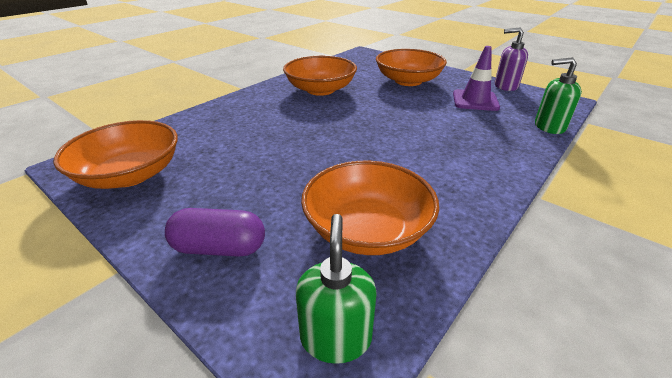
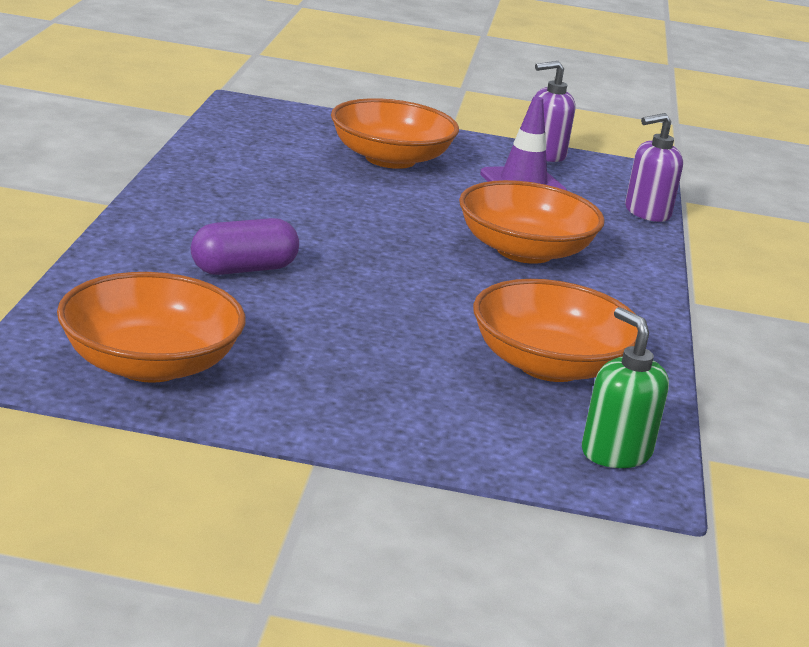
camera: 35 degrees left, 10 degrees down
purple capsule [165,208,265,257] -> purple capsule moved to [191,218,299,275]
orange bowl [283,56,357,96] -> orange bowl moved to [459,180,605,264]
green soap dispenser [535,57,582,134] -> purple soap dispenser [625,113,683,222]

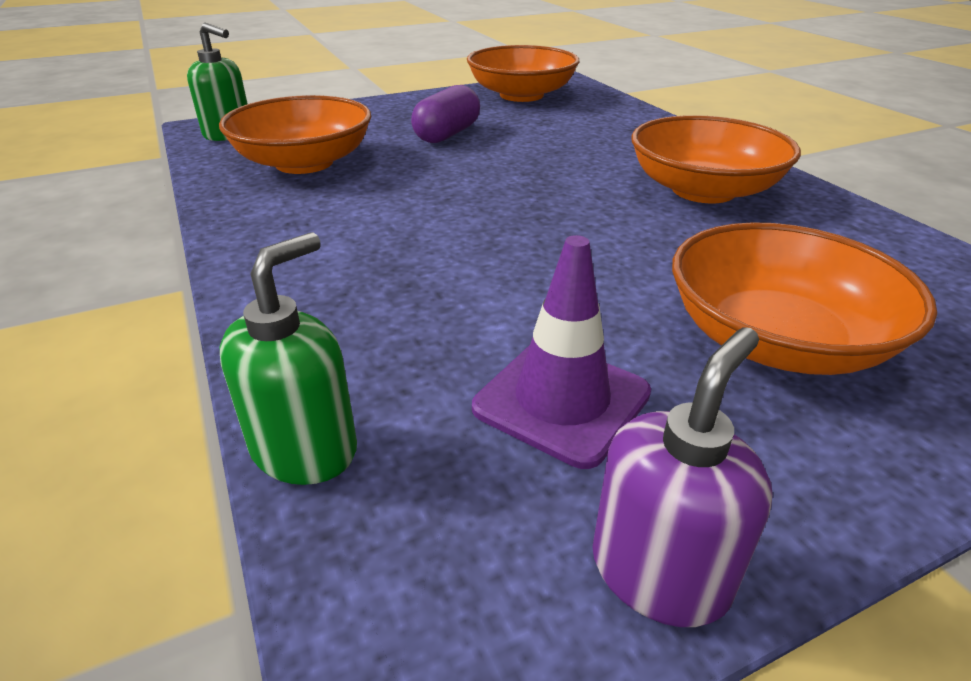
camera: 150 degrees right, 10 degrees up
purple capsule [191,218,299,275] -> purple capsule moved to [411,85,480,143]
orange bowl [459,180,605,264] -> orange bowl moved to [631,115,801,203]
purple soap dispenser [625,113,683,222] -> green soap dispenser [220,232,357,485]

